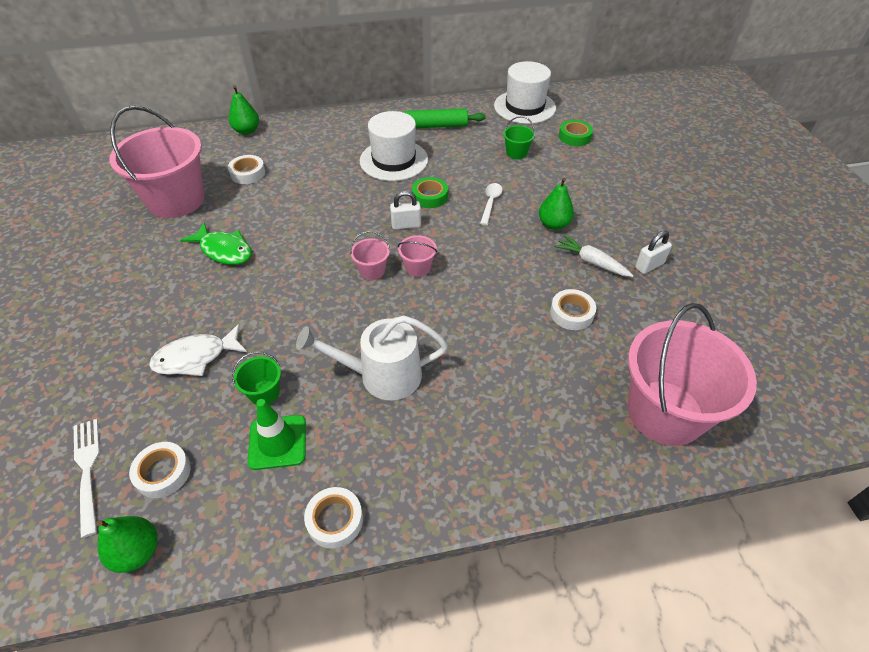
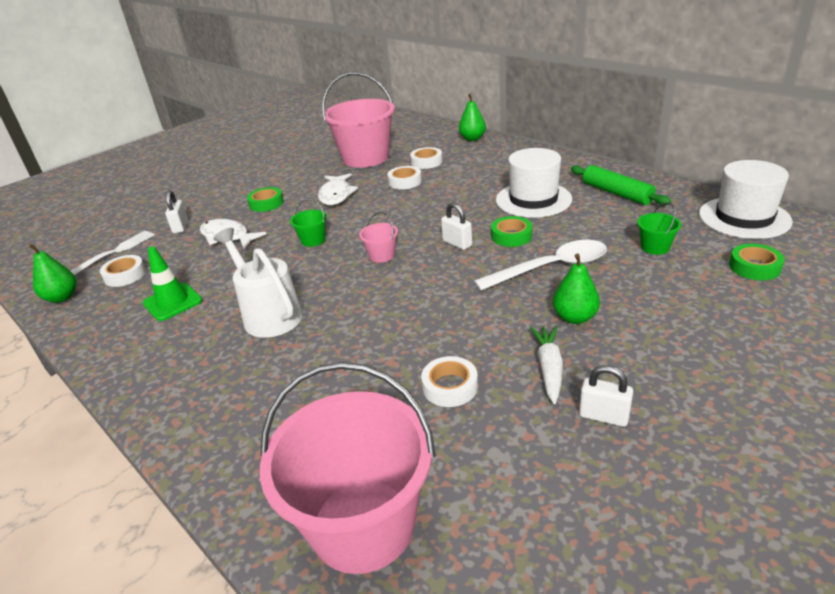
camera: 60 degrees right, 15 degrees down
green fish [180,222,252,265] -> white fish [318,173,358,205]
green bucket [232,352,281,405] -> green bucket moved to [290,199,327,247]
white tape [304,487,363,549] -> white tape moved to [387,166,422,189]
pink bucket [398,235,437,277] -> none
white spoon [480,183,503,225] -> white spoon [474,240,607,291], size x1.86
none -> white padlock [165,190,188,233]
none -> green tape [247,187,284,212]

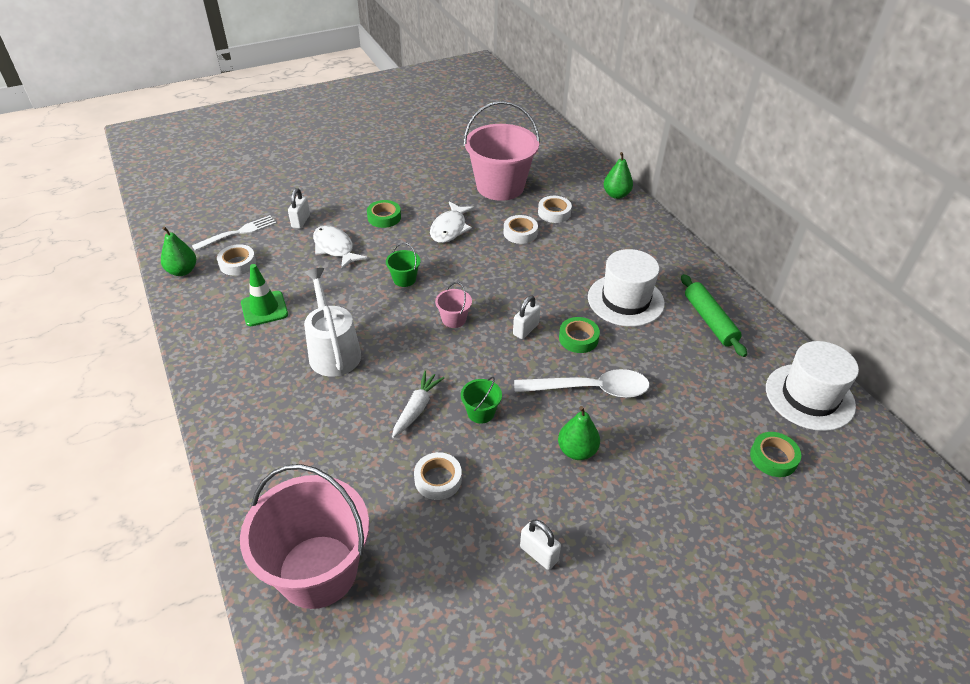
camera: 15 degrees right, 10 degrees up
white padlock [441,203,472,250] -> white padlock turned 60 degrees clockwise [513,295,540,339]
white carrot [530,326,563,404] -> white carrot moved to [392,371,444,438]
green bucket [637,202,681,255] -> green bucket moved to [461,377,502,424]

